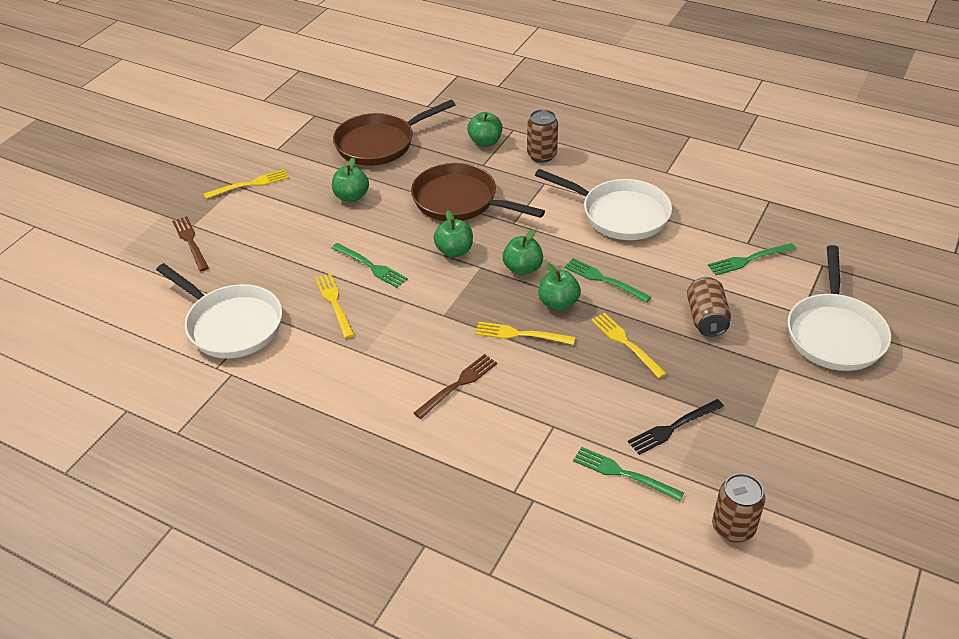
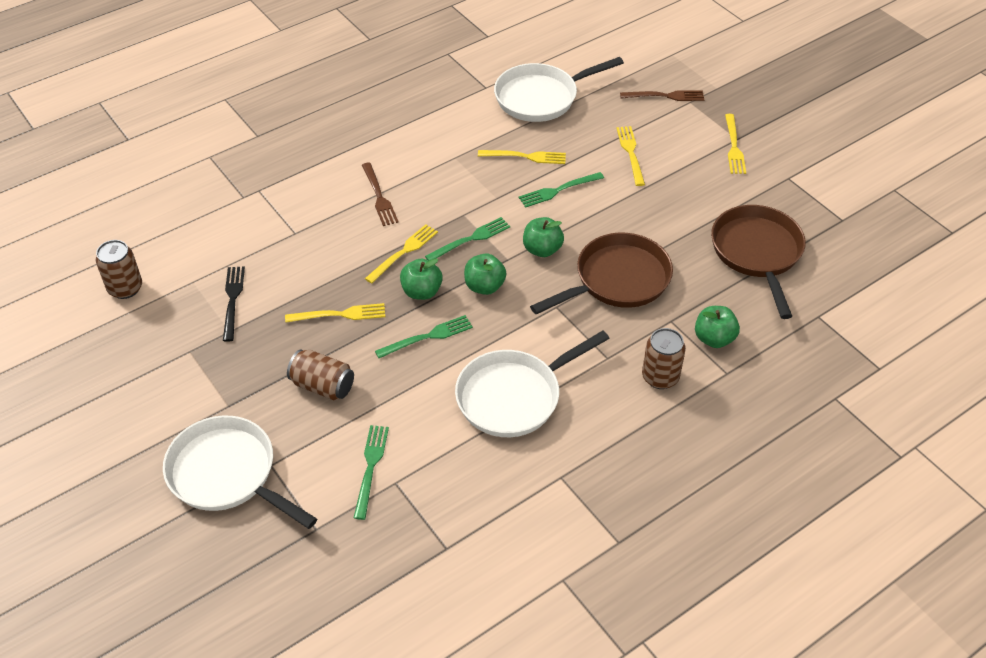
camera: 115 degrees right, 5 degrees up
green apple [332,157,369,202] -> none
green fork [573,447,684,502] -> green fork moved to [425,217,510,261]
none -> yellow fork [616,126,645,186]

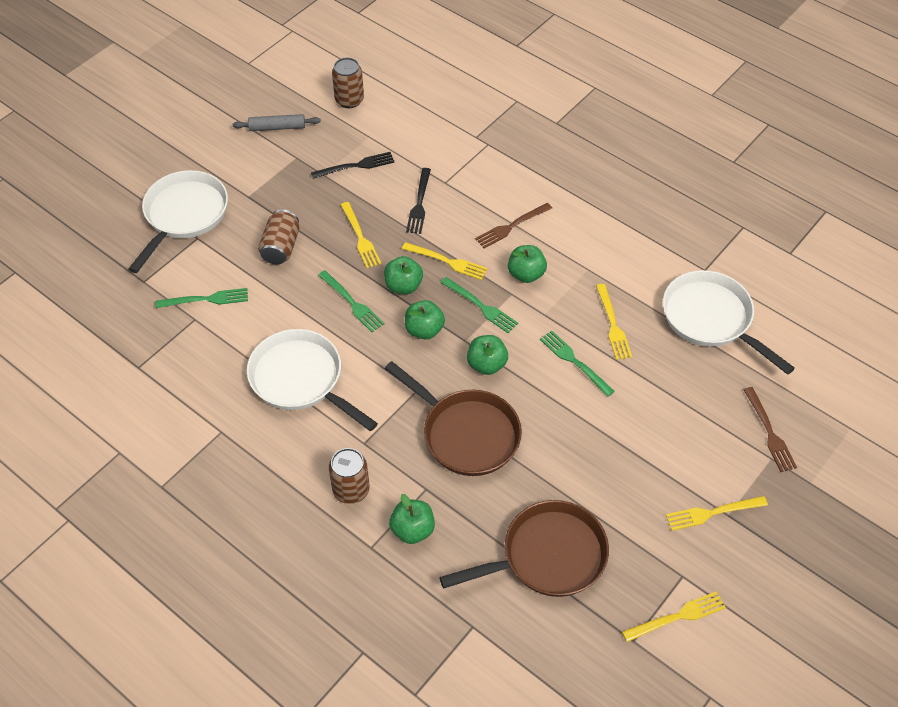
camera: 75 degrees right, 5 degrees up
yellow fork [616,126,645,186] -> yellow fork moved to [622,591,726,642]
none -> grey rolling pin [233,114,321,131]
none -> black fork [406,168,431,234]
none -> green apple [508,245,547,283]

